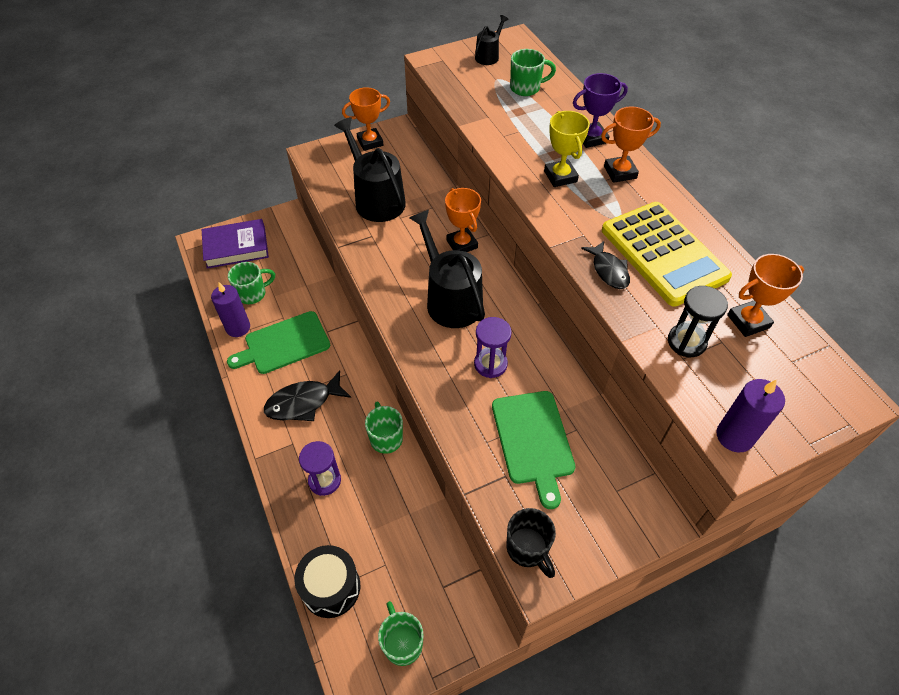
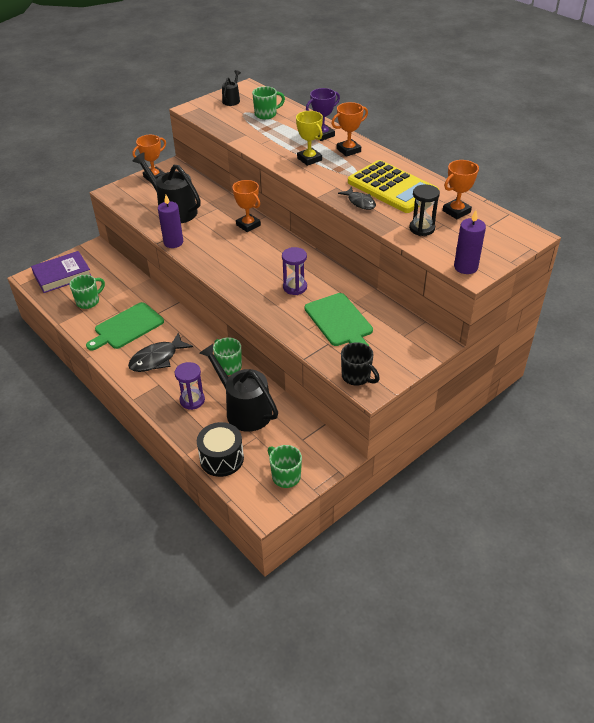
camera: 15 degrees left, 10 degrees down
purple candle [211,282,250,337] -> purple candle moved to [158,195,183,248]
black watering can [409,210,485,328] -> black watering can moved to [200,344,278,432]

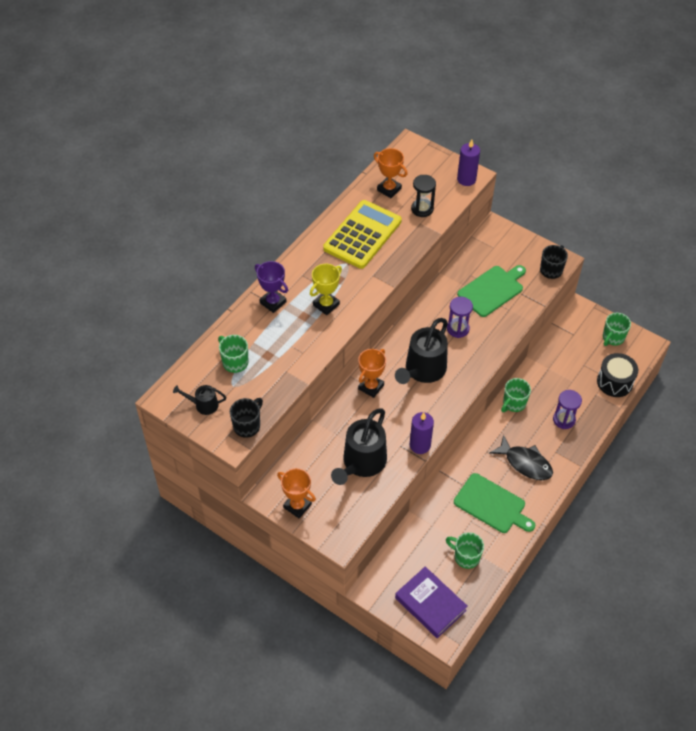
camera: 105 degrees left, 10 degrees up
black watering can [200,344,278,432] -> black watering can moved to [395,318,448,384]
orange trophy [331,102,368,157] -> none
black fish [338,187,376,210] -> none
none -> black mug [230,398,263,438]

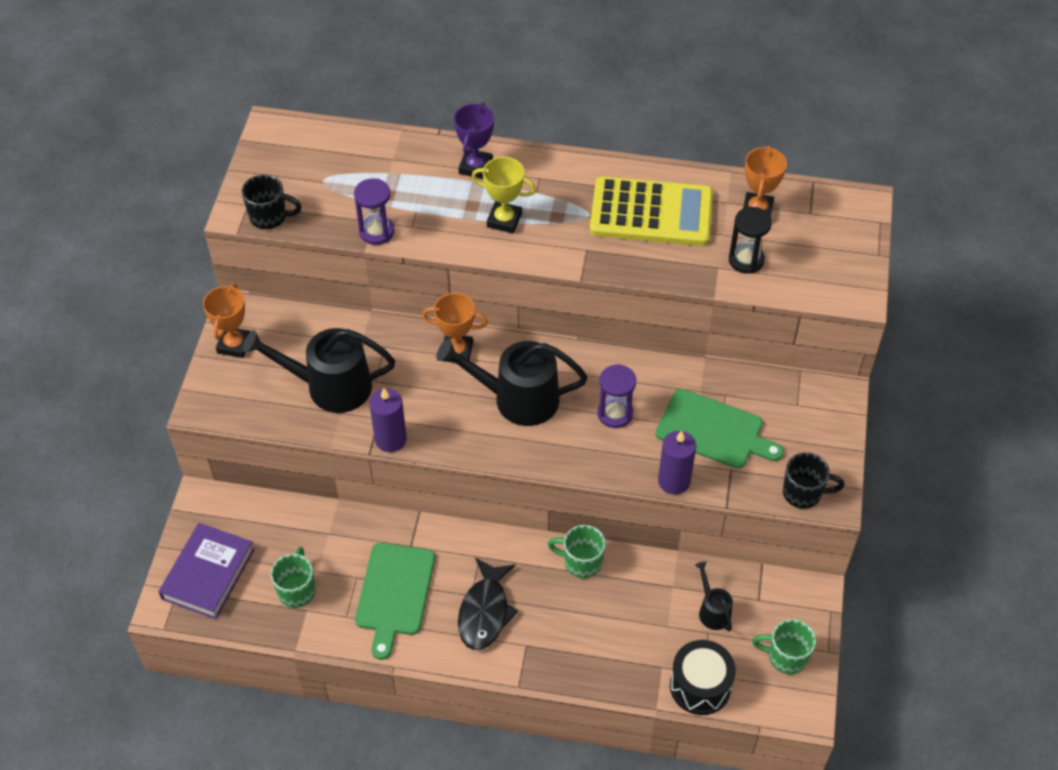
camera: 65 degrees right, 0 degrees up
black watering can [173,385,226,415] -> black watering can moved to [695,561,733,632]
green mug [218,335,248,373] -> none
purple candle [457,139,480,186] -> purple candle moved to [658,431,696,495]
purple hourglass [553,390,582,429] -> purple hourglass moved to [354,178,395,245]

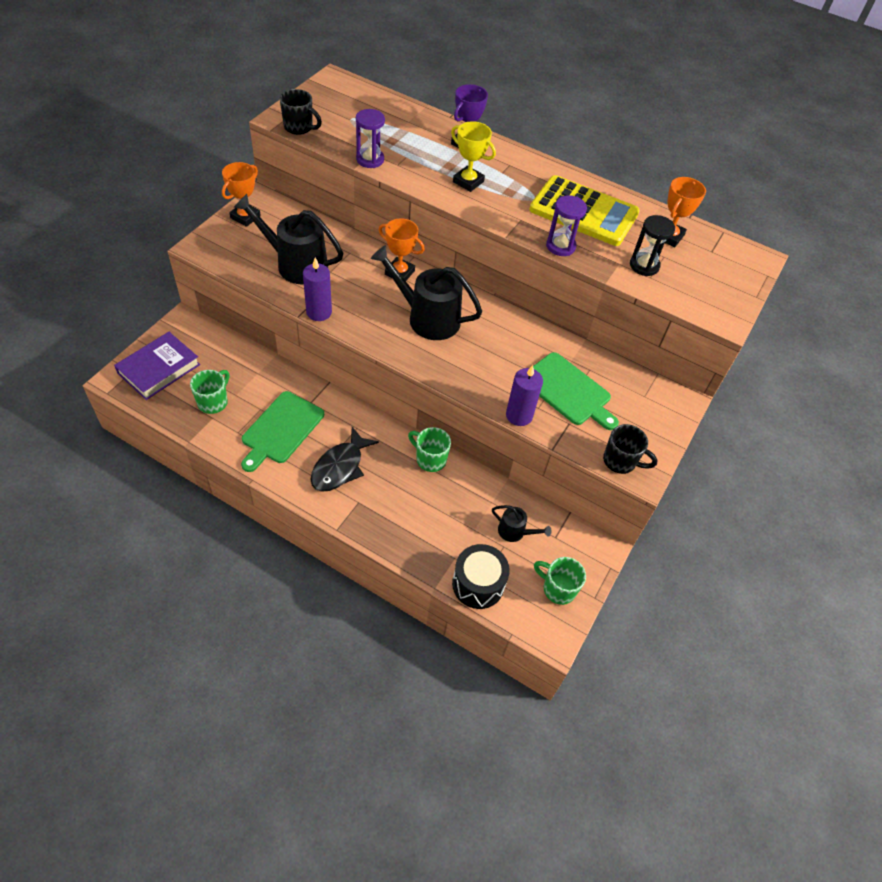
camera: 15 degrees right, 0 degrees up
purple hourglass [598,364,636,428] -> purple hourglass moved to [546,195,587,256]
black watering can [695,561,733,632] -> black watering can turned 120 degrees clockwise [492,505,552,542]

